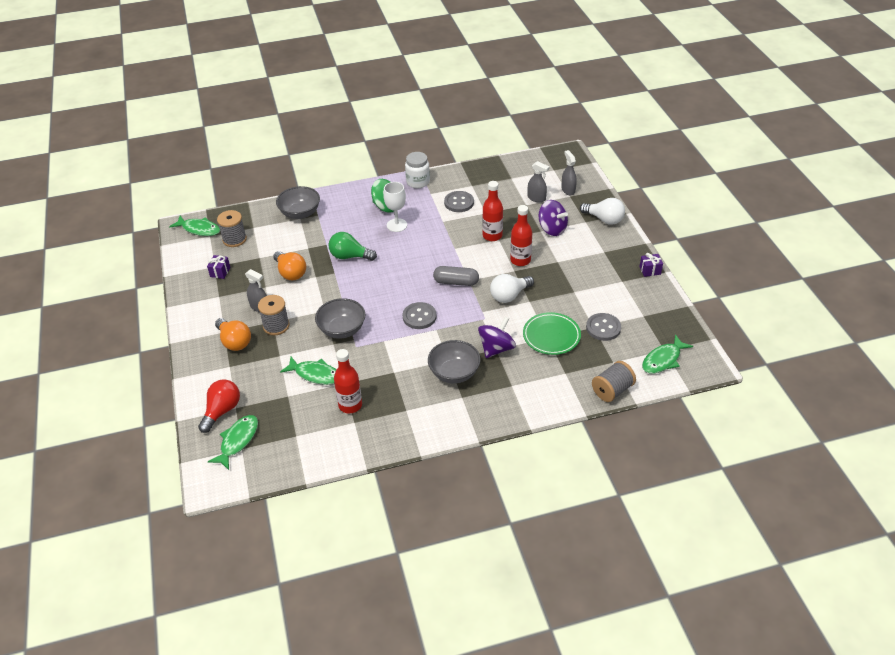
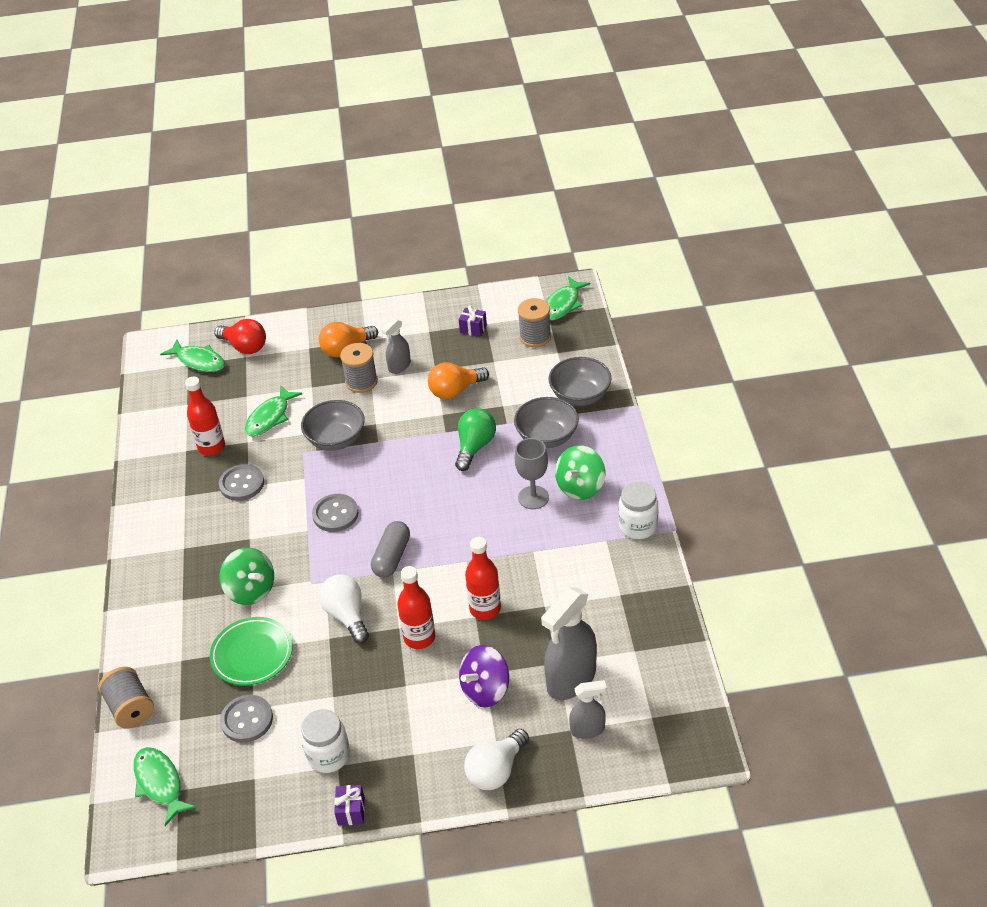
camera: 100 degrees right, 0 degrees up
white goblet [383,182,407,232] -> grey goblet [515,438,549,509]
grey bowl [428,340,481,383] -> grey bowl moved to [514,397,579,448]
grey button [444,191,474,212] -> grey button moved to [219,464,264,501]
purple spinning top [478,317,516,358] -> green spinning top [220,548,274,605]
grey spray bottle [528,161,549,203] -> grey spray bottle [541,587,597,700], size x1.82
none -> white jar [301,709,350,773]

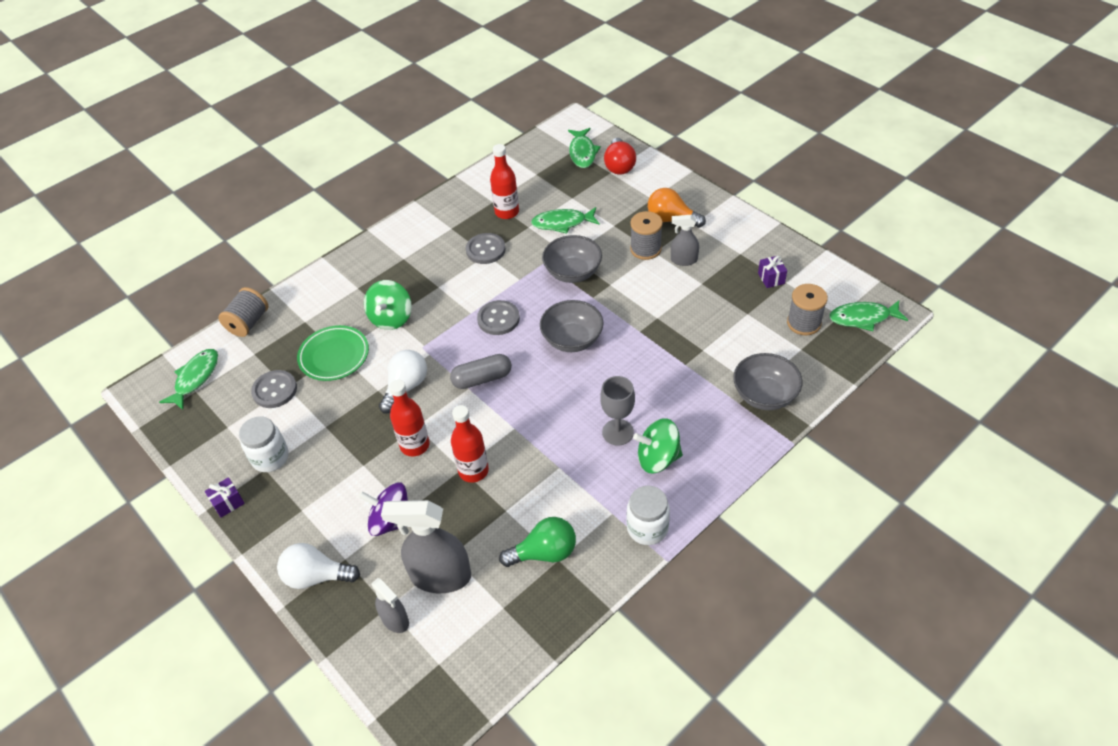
camera: 55 degrees right, 5 degrees up
orange light bulb [428,362,489,399] -> none
green light bulb [455,408,496,471] -> green light bulb moved to [499,517,576,567]
grey bowl [514,397,579,448] -> grey bowl moved to [540,300,603,352]

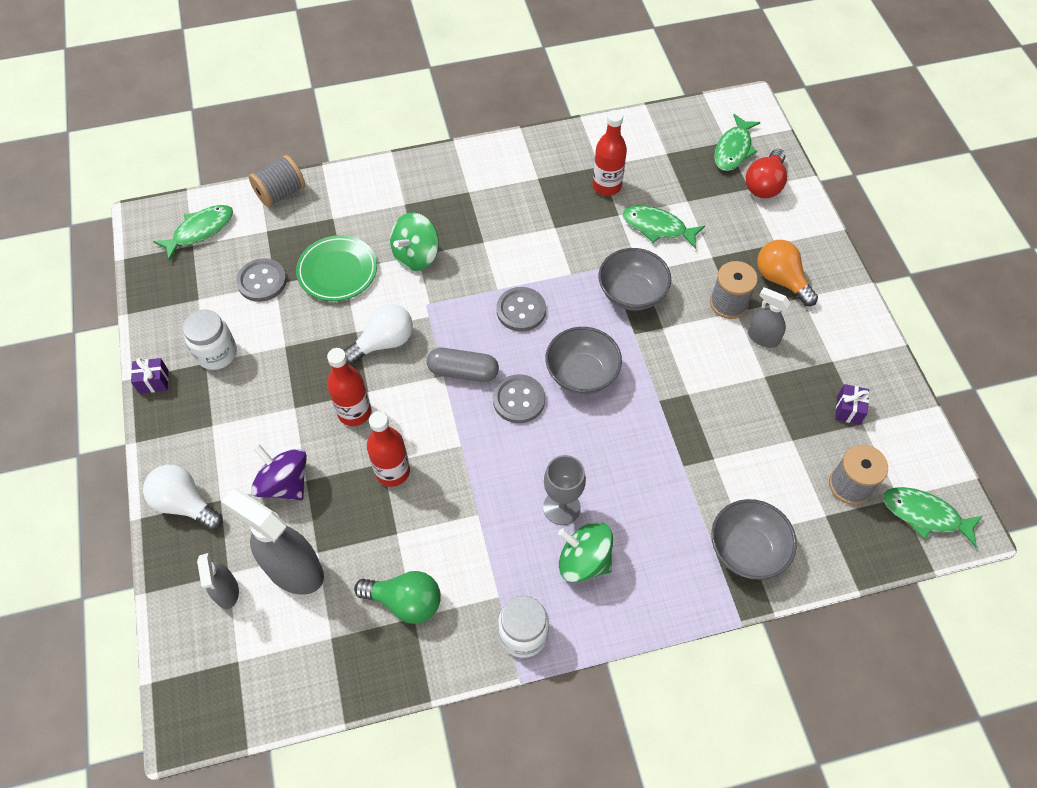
camera: 25 degrees right, 10 degrees up
grey button [466,233,506,264] -> grey button moved to [493,374,545,423]

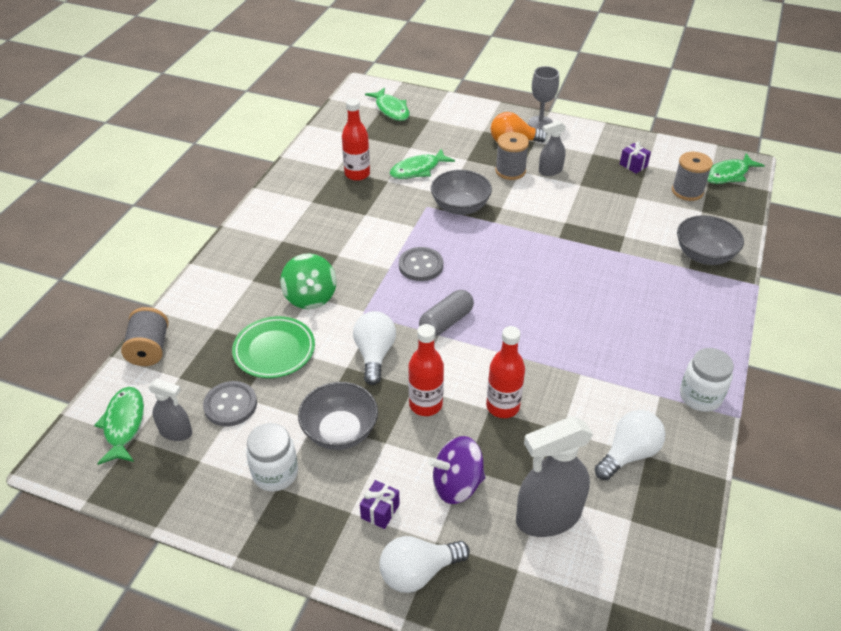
camera: 55 degrees left, 15 degrees down
purple gift [131,358,168,394] -> purple gift moved to [360,480,400,529]
grey spray bottle [197,553,239,609] -> grey spray bottle moved to [148,378,192,441]
green light bulb [354,571,441,624] -> white light bulb [594,410,665,480]
grey button [493,374,545,423] -> none
grey goblet [543,455,586,525] -> grey goblet moved to [528,66,559,130]
grey bowl [545,327,622,394] -> grey bowl moved to [298,382,378,450]
green spinning top [558,522,613,582] -> none
red light bulb [746,149,787,198] -> none

